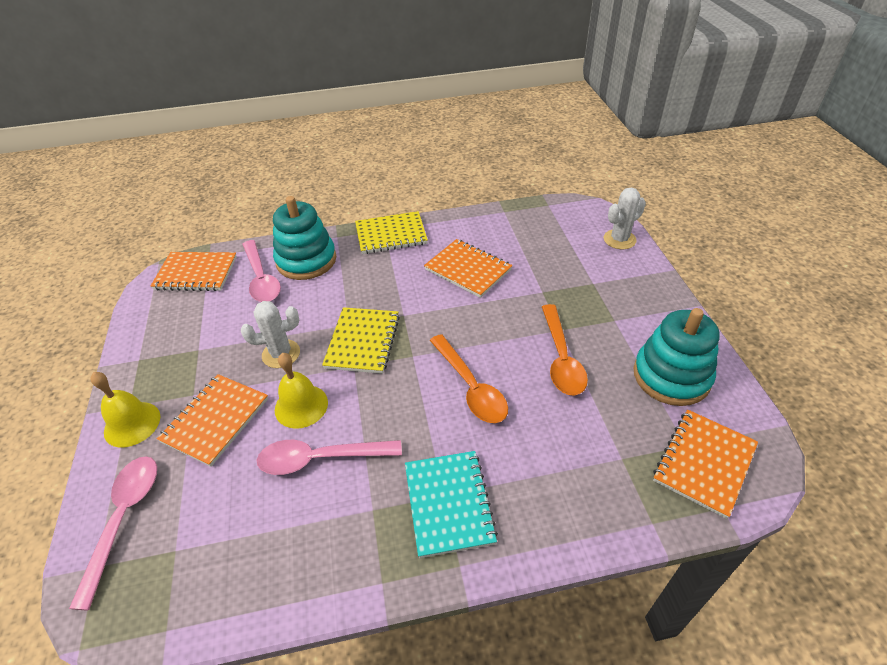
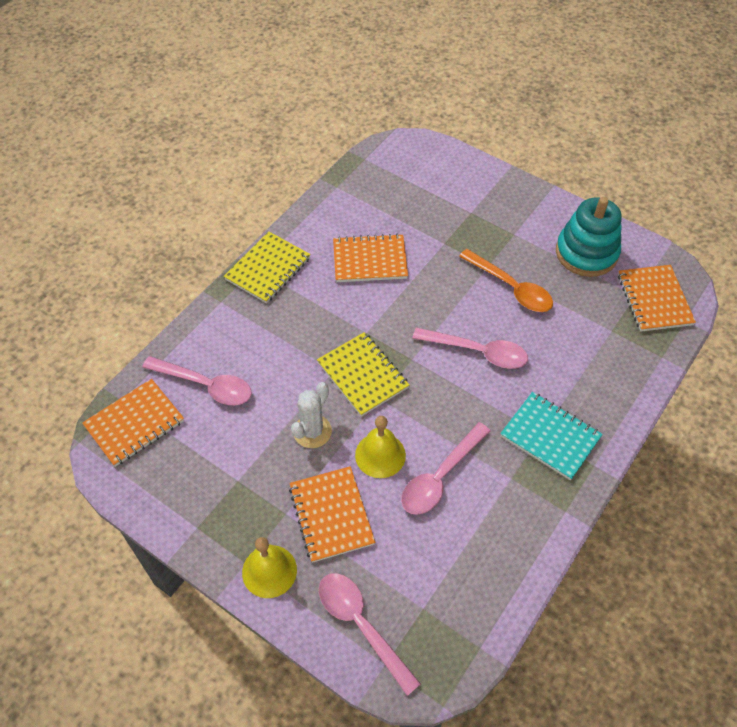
camera: 45 degrees left, 10 degrees up
turquoise stacking toy [273,196,336,280] -> none
orange spoon [430,334,508,423] -> pink spoon [412,327,528,369]
white cactus [603,187,646,249] -> none

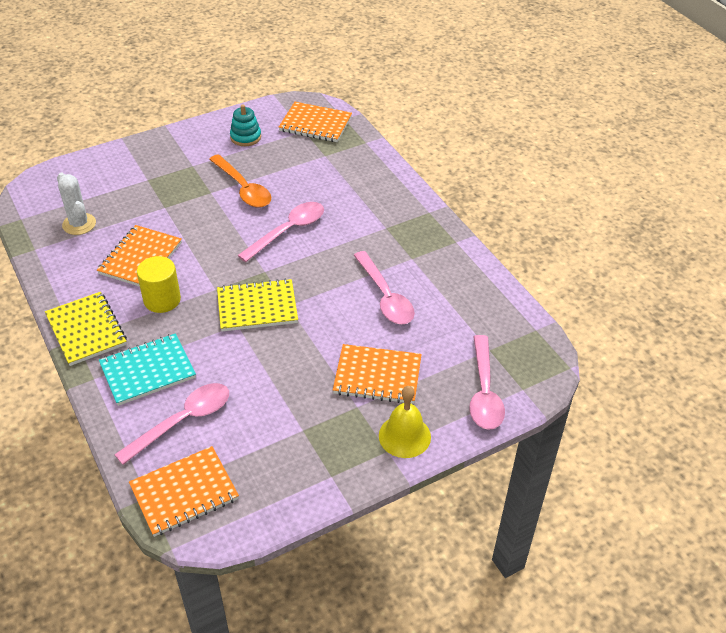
camera: 65 degrees left, 10 degrees down
orange notebook [82,379,184,467] -> orange notebook turned 75 degrees clockwise [129,446,239,537]
white cactus [291,382,332,448] -> white cactus moved to [57,173,96,235]
pink spoon [319,573,421,696] -> pink spoon turned 75 degrees counterclockwise [469,335,505,430]
yellow bell [355,416,406,478] -> none
orange spoon [459,249,553,312] -> orange spoon turned 75 degrees clockwise [209,154,271,208]
turquoise notebook [500,392,603,480] -> turquoise notebook moved to [99,333,196,406]
turquoise stacking toy [556,197,622,277] -> turquoise stacking toy [230,104,261,146], size x0.56
none -> yellow cylinder [137,256,181,313]

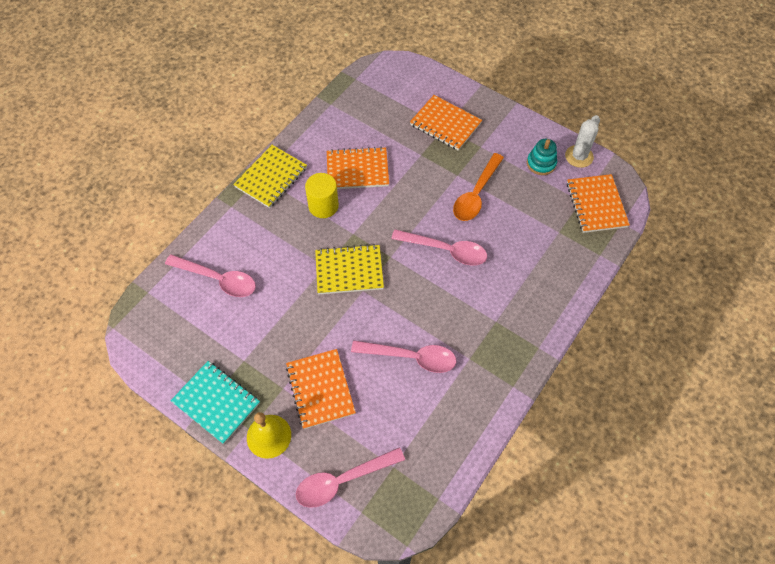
camera: 65 degrees right, 15 degrees up
white cactus [57,173,96,235] -> white cactus moved to [565,115,600,168]
turquoise notebook [99,333,196,406] -> turquoise notebook moved to [171,361,260,444]
orange notebook [129,446,239,537] -> orange notebook moved to [410,95,482,151]
yellow notebook [217,279,298,332] -> yellow notebook turned 60 degrees counterclockwise [315,244,384,294]
pink spoon [354,251,415,324] -> pink spoon turned 120 degrees counterclockwise [351,340,456,373]

